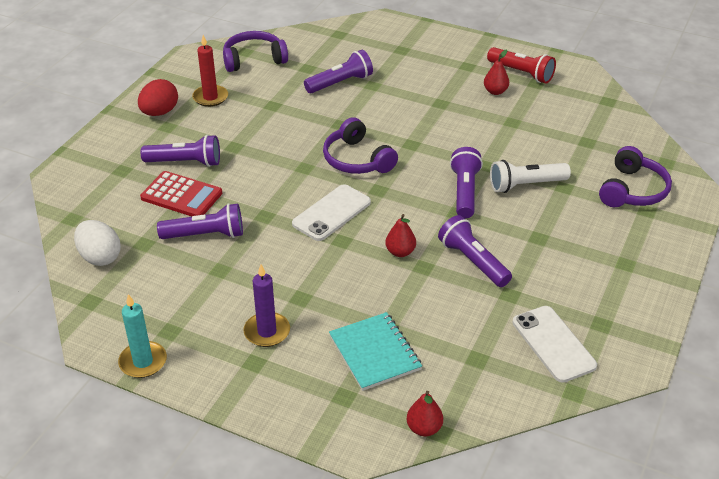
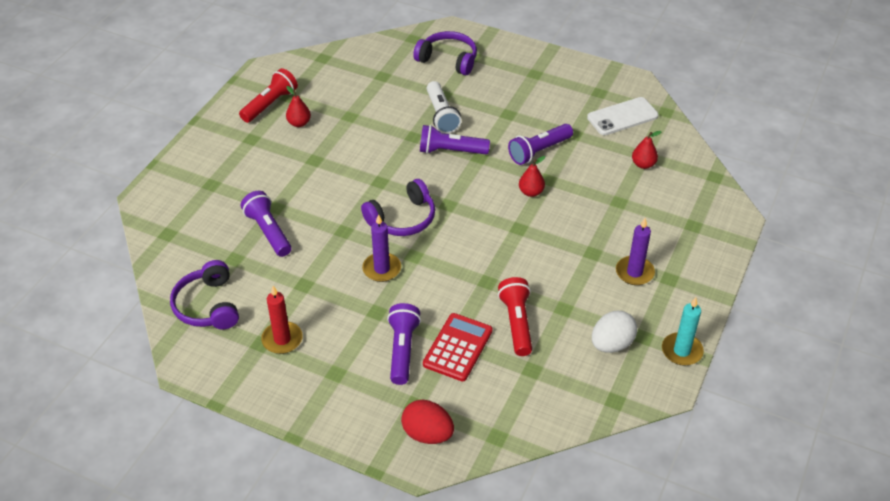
camera: 90 degrees left, 5 degrees up
white egg [74,220,121,266] -> white egg moved to [592,311,637,353]
red egg [138,79,178,116] -> red egg moved to [401,400,454,444]
purple flashlight [157,203,243,239] -> red flashlight [498,277,532,356]
white phone [292,184,371,241] -> none
turquoise notebook [329,312,422,391] -> none
red pear [407,391,443,436] -> red pear moved to [632,131,662,169]
none -> purple candle [362,214,401,282]

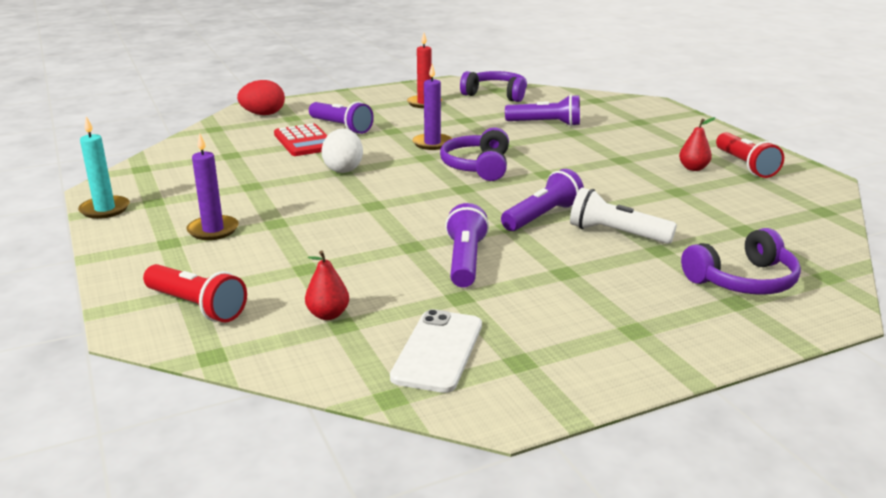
camera: 130 degrees right, 20 degrees down
red flashlight [498,277,532,356] -> red flashlight moved to [143,264,247,323]
red pear [519,156,545,197] -> none
white egg [592,311,637,353] -> white egg moved to [321,128,363,173]

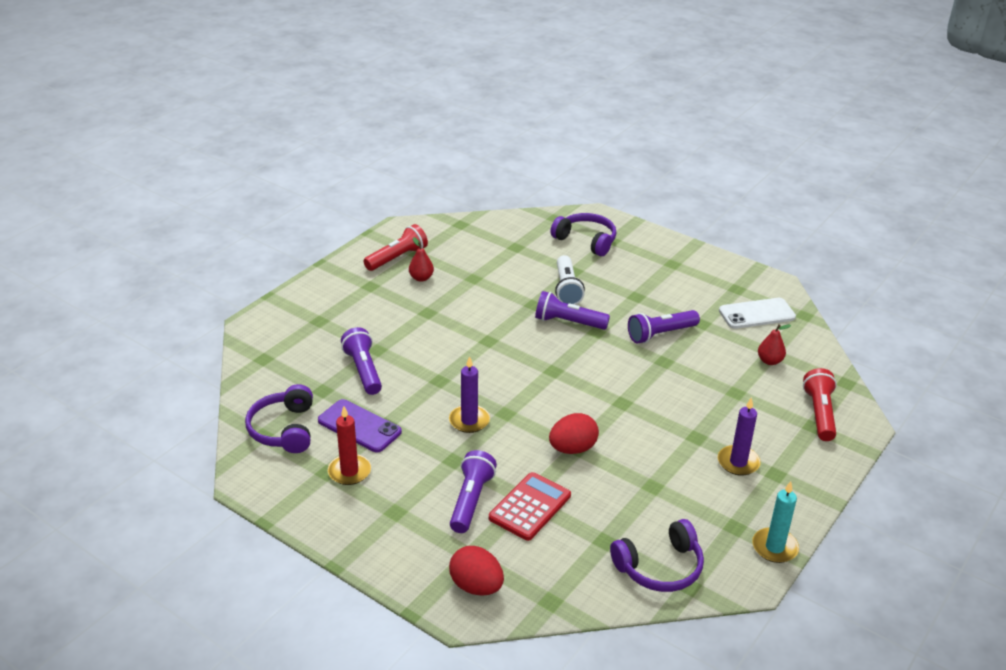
camera: 120 degrees left, 10 degrees up
white egg [321,128,363,173] -> red egg [549,413,599,454]
purple headphones [440,127,509,181] -> purple headphones moved to [610,519,704,592]
none -> purple phone [318,399,402,452]

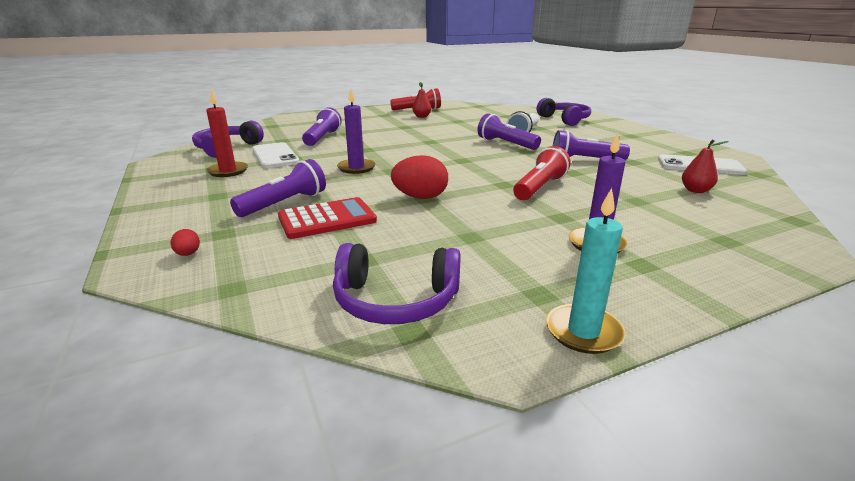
camera: 30 degrees right, 10 degrees down
purple phone [318,399,402,452] -> white phone [252,142,299,168]
red egg [449,546,504,595] -> red egg [170,229,200,256], size x0.47
red flashlight [803,368,837,441] -> red flashlight moved to [513,146,571,200]

